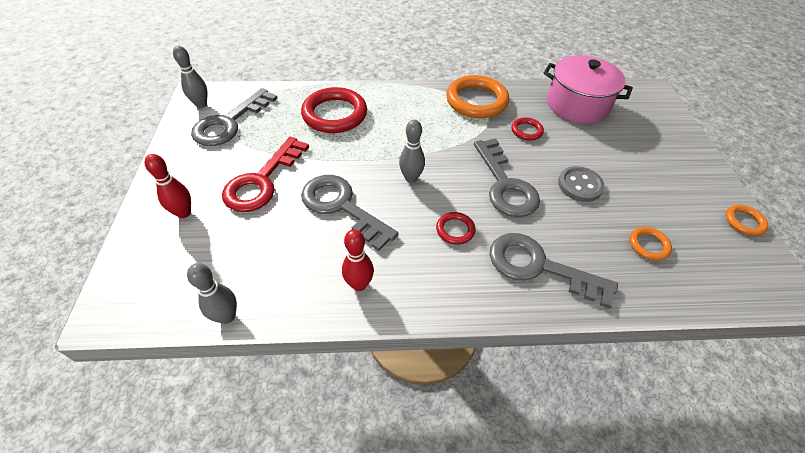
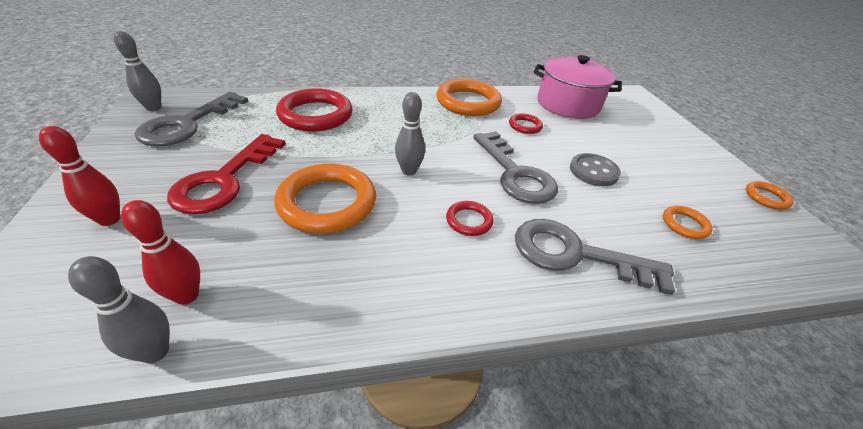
camera: 10 degrees left, 10 degrees down
grey key [301,175,399,251] -> orange ring [274,164,376,234]
red bowling pin [342,229,374,291] -> red bowling pin moved to [121,200,200,305]

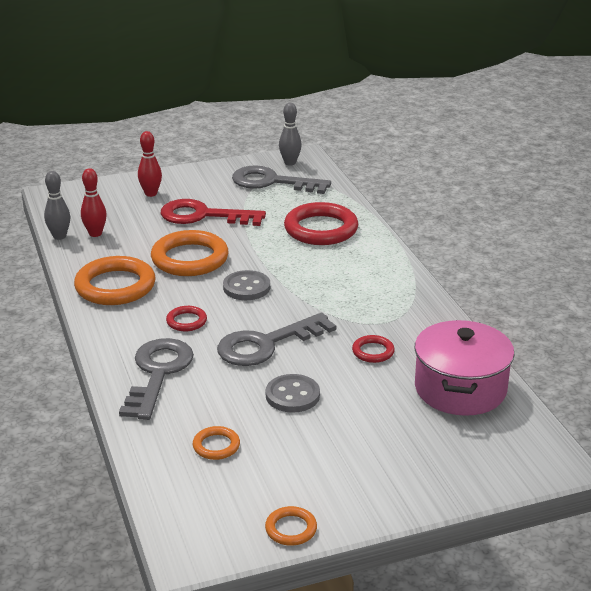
camera: 85 degrees right, 10 degrees down
grey bowling pin [395,92,425,176] -> grey button [223,270,270,300]
orange ring [437,79,502,116] -> orange ring moved to [74,256,155,305]

